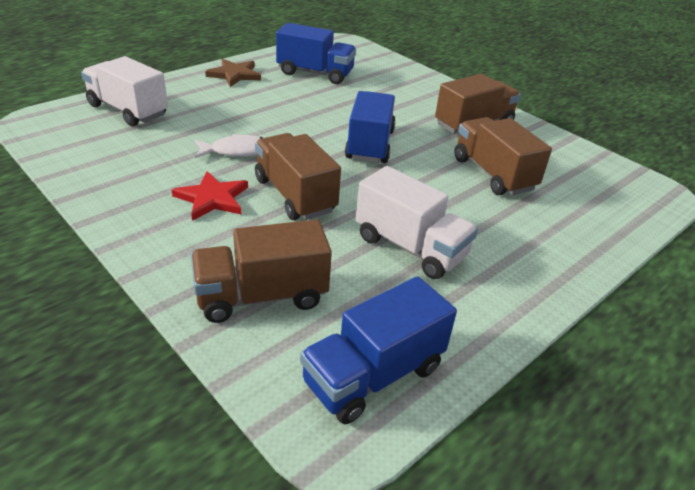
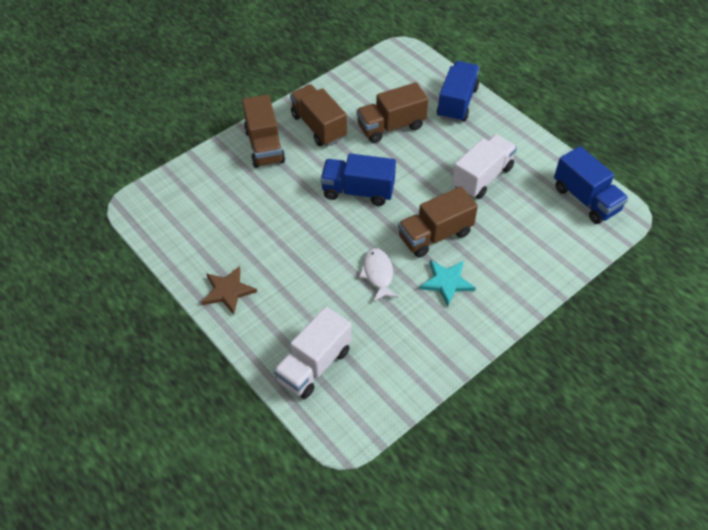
camera: 85 degrees left, 15 degrees up
red star [172,171,248,221] -> turquoise star [420,260,476,306]
brown truck [191,219,332,323] -> brown truck moved to [242,94,285,168]
blue truck [276,23,356,84] -> blue truck moved to [437,61,480,122]

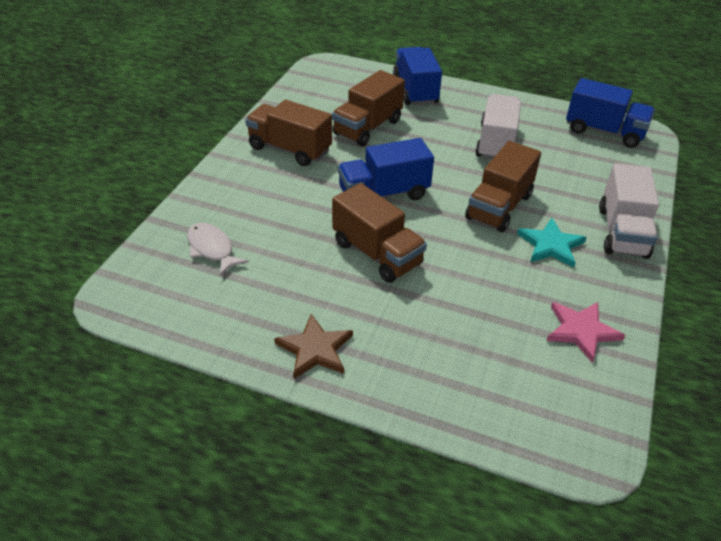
camera: 30 degrees left, 10 degrees down
brown truck [242,94,285,168] -> brown truck moved to [332,183,427,283]
white truck [273,306,352,399] -> white truck moved to [599,163,659,259]
white fish [359,248,399,302] -> white fish moved to [187,223,249,276]
none -> pink star [547,302,625,363]

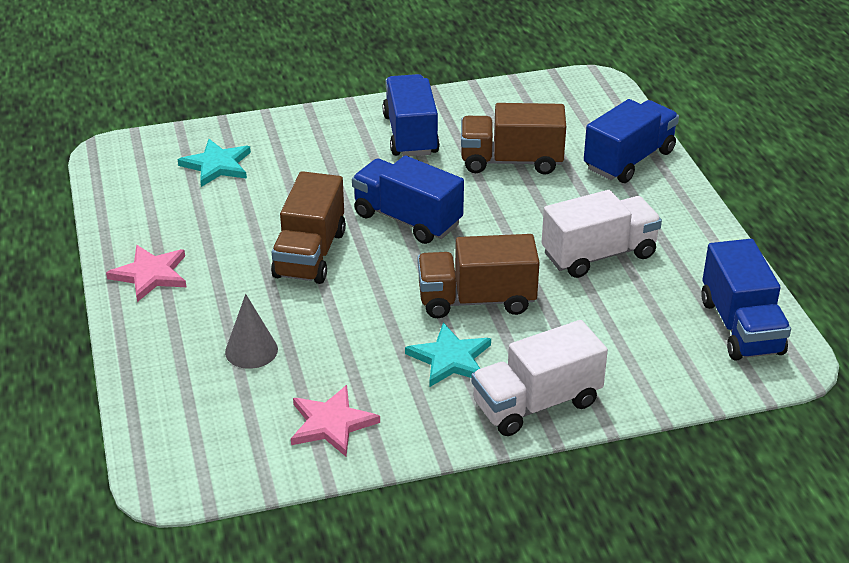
camera: 55 degrees right, 5 degrees down
white fish [187,223,249,276] -> turquoise star [178,139,251,187]
brown truck [245,100,332,166] -> blue truck [382,74,440,156]
brown star [274,314,353,379] -> pink star [106,245,186,302]
none -> grey cone [225,294,278,369]

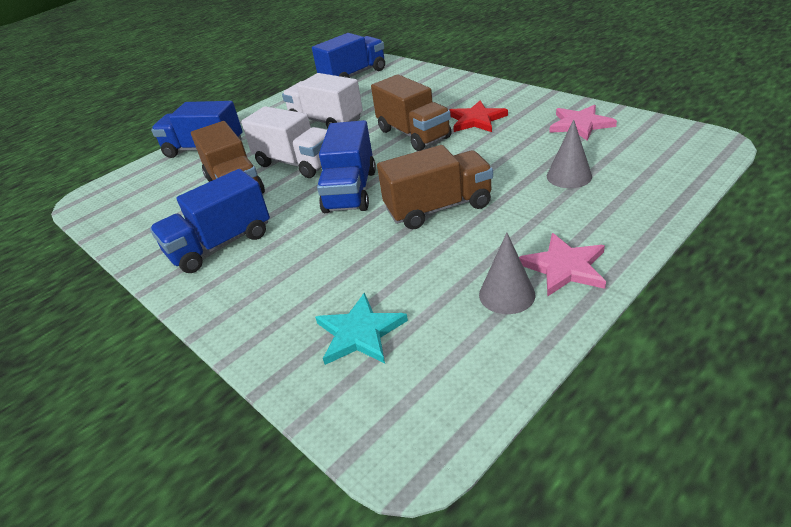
camera: 115 degrees left, 0 degrees up
turquoise star [405,323,491,387] -> red star [450,100,508,132]
white truck [471,320,608,436] -> white truck moved to [241,106,327,178]
none -> grey cone [479,233,535,314]

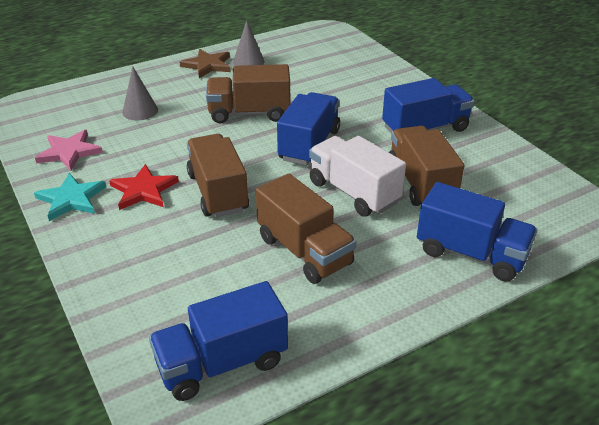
camera: 170 degrees left, 0 degrees up
white truck [282,73,363,128] -> brown truck [256,174,357,284]
turquoise star [315,292,408,365] -> turquoise star moved to [34,173,106,221]
pink star [519,233,606,297] -> brown star [180,49,231,78]

